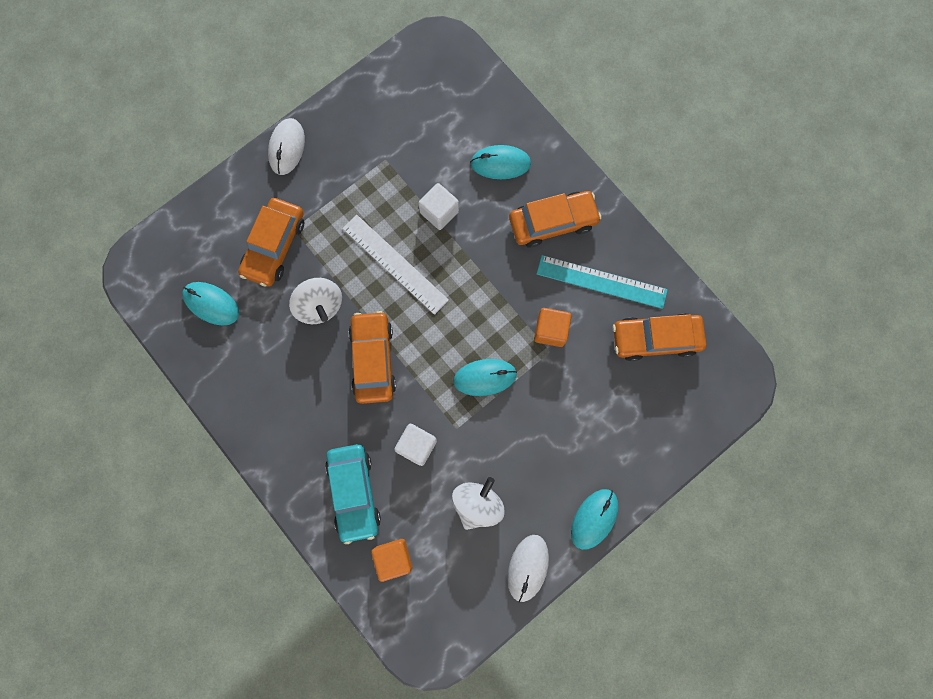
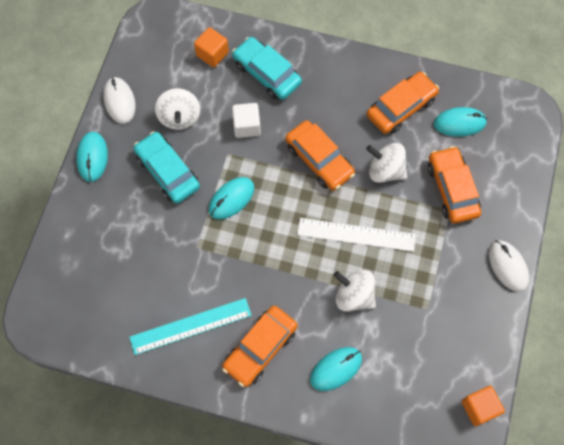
camera: 145 degrees right, 10 degrees down
white cube [418,183,459,230] -> white spinning top [334,270,376,312]
orange cube [534,308,572,347] -> orange cube moved to [462,386,505,426]
orange car [613,313,706,361] -> orange car moved to [367,72,439,134]
none -> turquoise car [134,131,200,204]

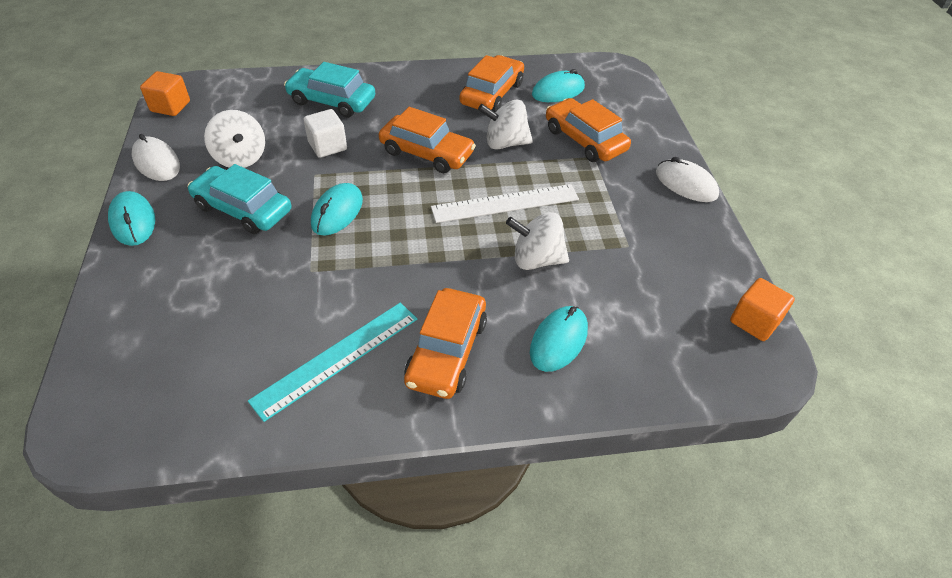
camera: 25 degrees left, 20 degrees down
orange cube [194,27,229,67] -> orange cube moved to [140,71,190,116]

